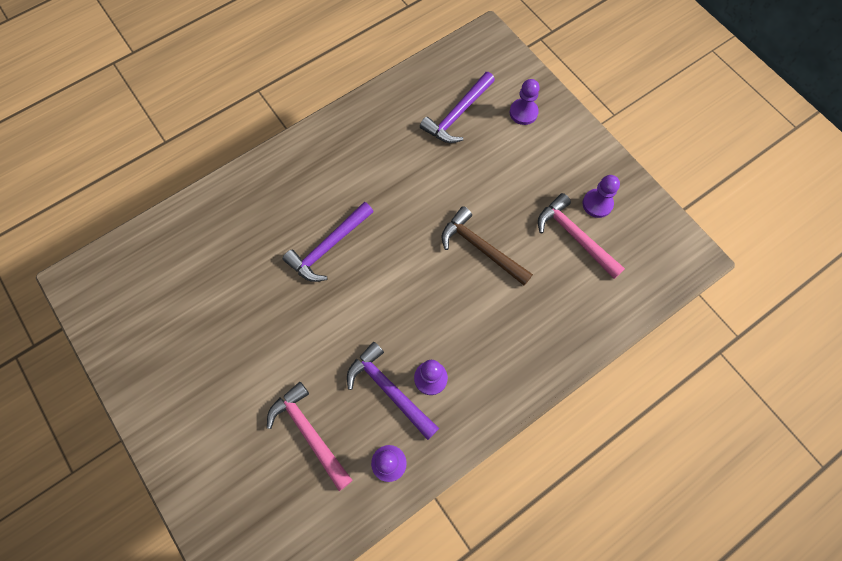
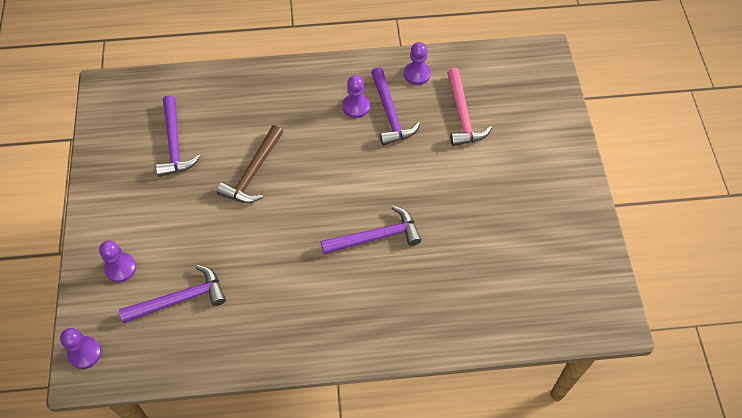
camera: 150 degrees left, 10 degrees down
brown hammer [442,206,533,286] -> brown hammer turned 45 degrees clockwise [217,125,283,203]
pink hammer [538,193,625,279] -> purple hammer [156,95,200,177]
purple pawn [582,175,620,218] -> purple pawn moved to [60,328,102,369]

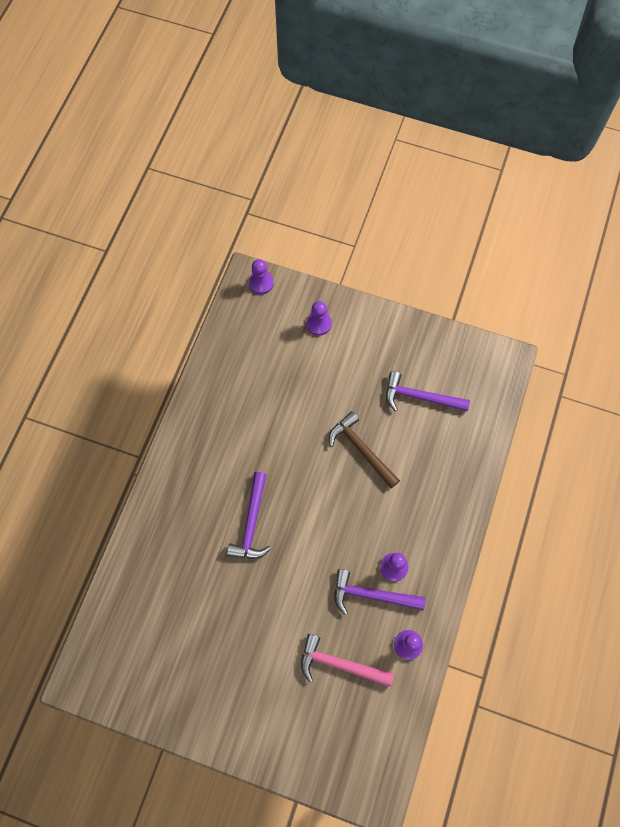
camera: 115 degrees right, 10 degrees up
purple hammer [119,265,226,323] -> none

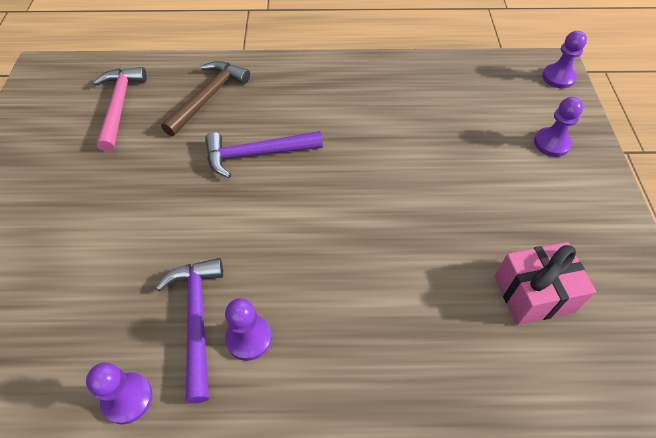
camera: 70 degrees right, 15 degrees down
pink hammer [301,634,394,687] -> pink hammer moved to [93,67,147,152]
brown hammer [329,411,400,488] -> brown hammer moved to [161,61,250,136]
purple hammer [386,371,470,412] -> pink gift [495,242,596,325]

